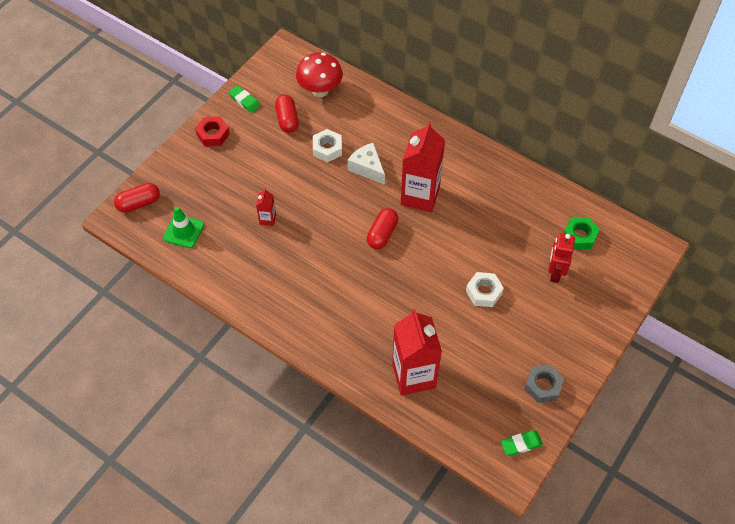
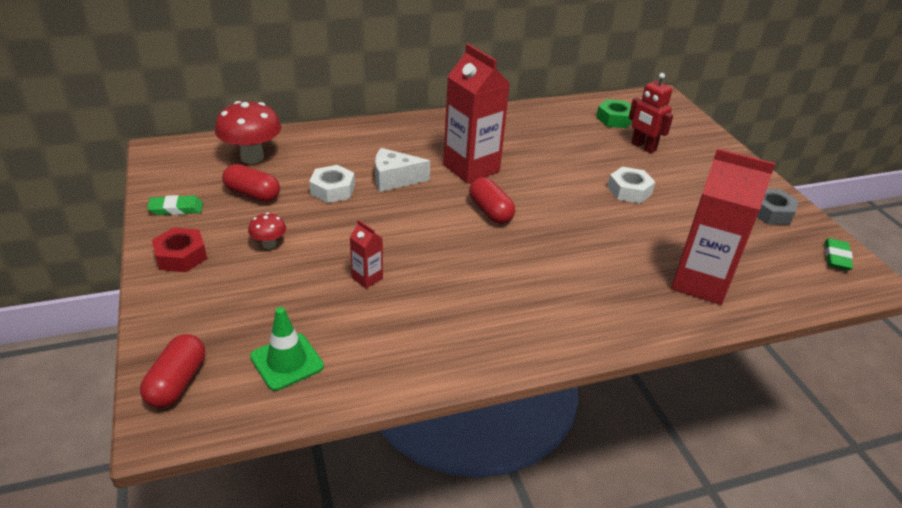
camera: 55 degrees left, 20 degrees down
none -> red mushroom [248,212,286,249]

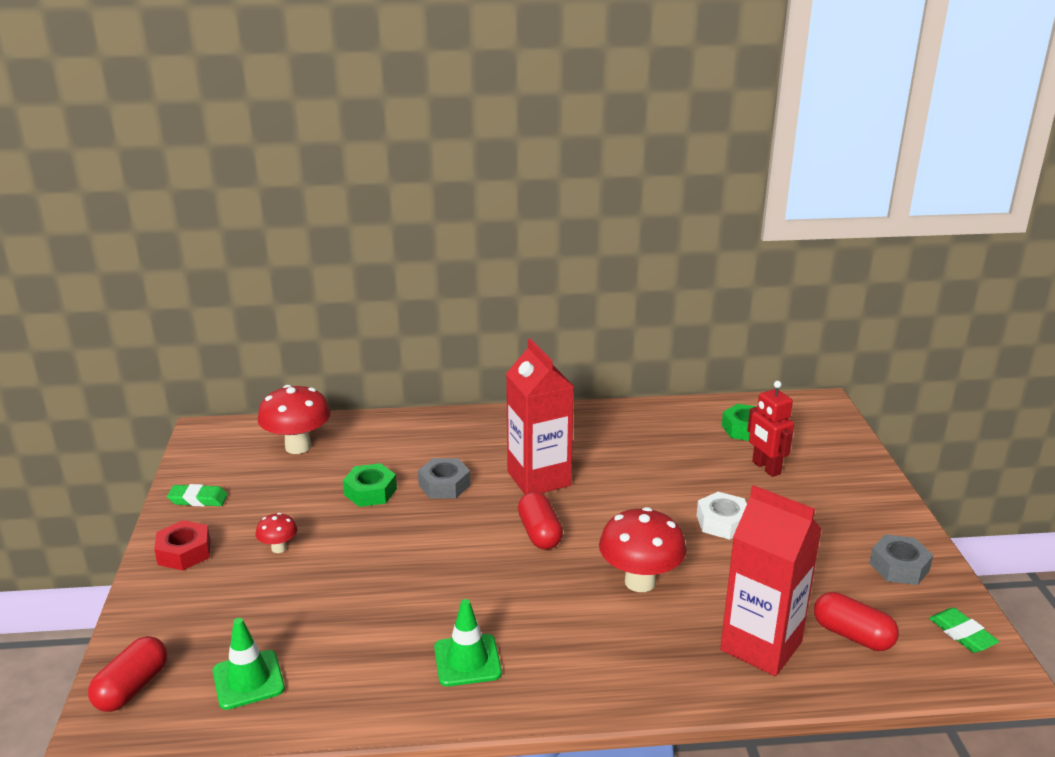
camera: 15 degrees right, 10 degrees down
red capsule [222,164,280,202] -> red capsule moved to [814,592,899,651]
white nut [309,165,355,203] -> green nut [343,463,397,507]
red carton [350,220,383,289] -> none
white cheese [375,148,430,192] -> grey nut [418,458,471,499]
green eraser [825,238,853,271] -> green eraser turned 60 degrees counterclockwise [929,608,999,653]
none -> green traffic cone [434,599,502,686]
none -> red mushroom [599,507,686,592]

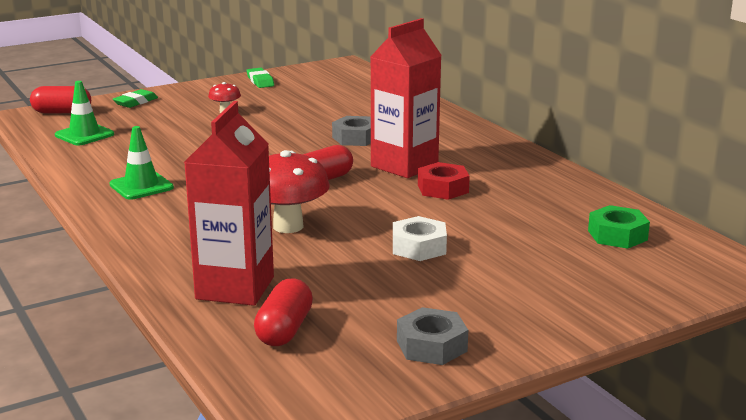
camera: 65 degrees right, 5 degrees down
red nut [154,520,211,570] -> red nut moved to [418,162,470,200]
red mushroom [257,385,331,454] -> none
green nut [343,463,397,507] -> none
red robot [747,381,794,477] -> none
green eraser [929,608,999,653] -> green eraser moved to [113,89,158,108]

